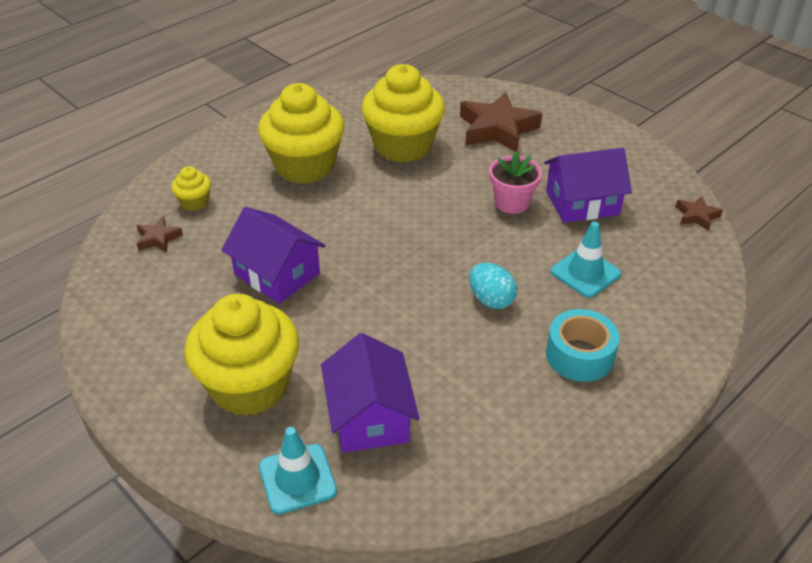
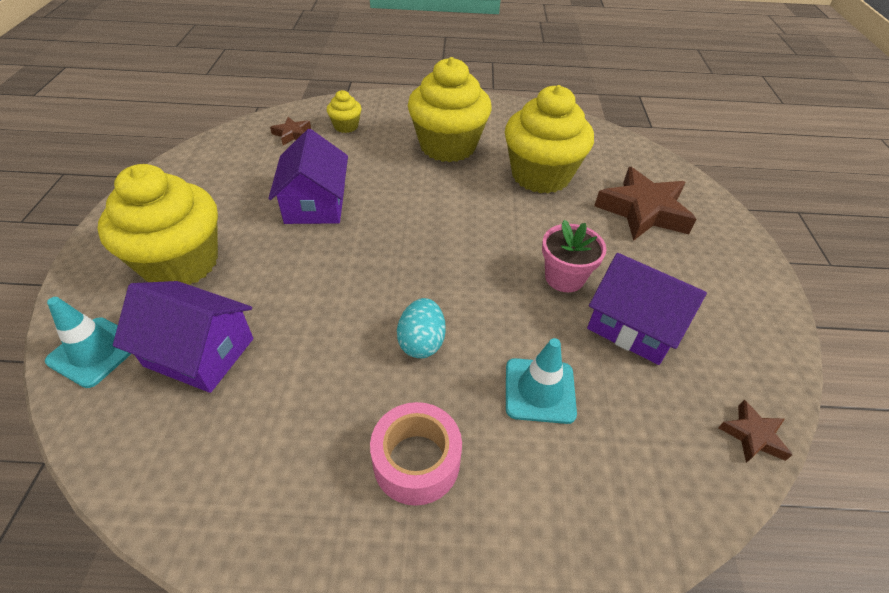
camera: 45 degrees right, 5 degrees up
purple house [321,333,419,453] -> purple house turned 75 degrees clockwise [113,281,253,393]
turquoise tape [546,309,620,382] -> pink tape [370,402,462,506]

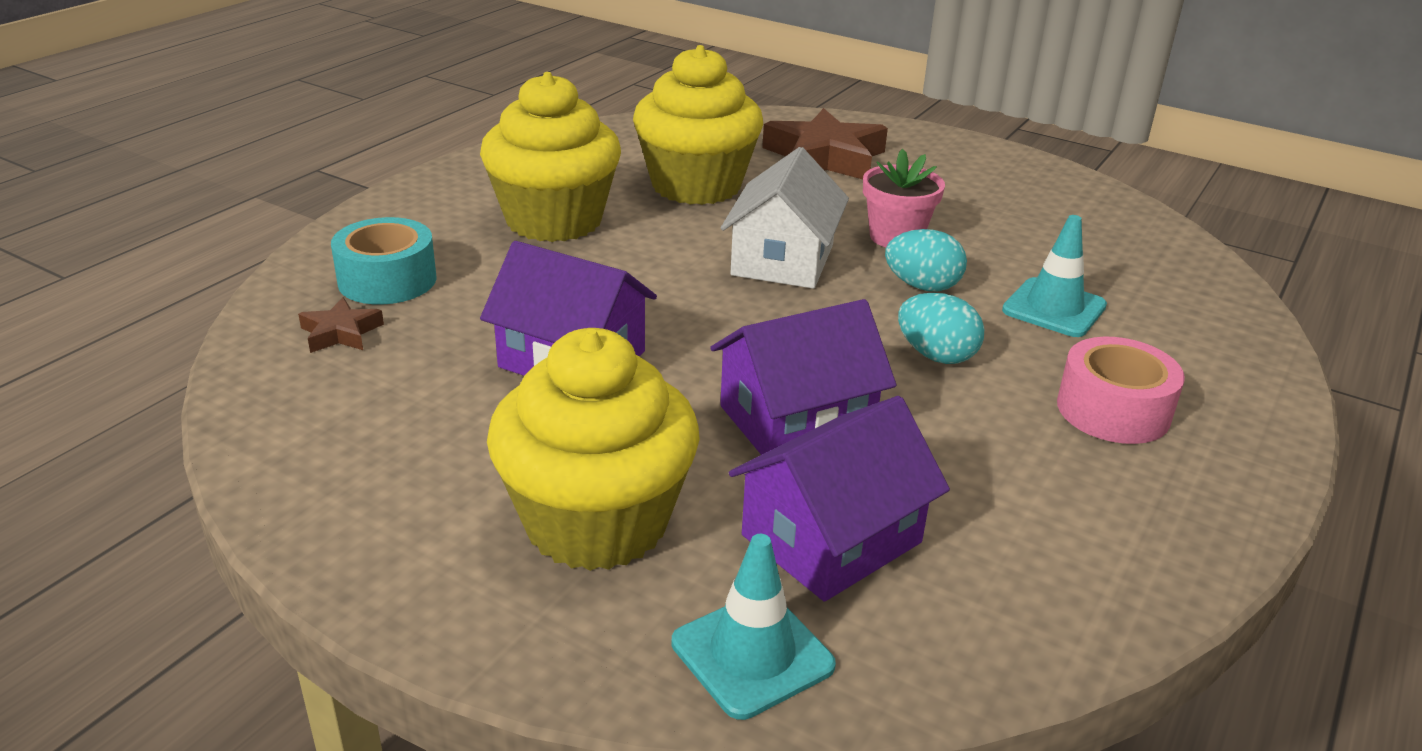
camera: 60 degrees left, 15 degrees down
yellow cupcake [327,90,361,133] -> turquoise tape [331,217,437,305]
purple house [587,253,707,365] -> purple house moved to [710,299,896,455]
brown star [718,400,792,463] -> none
none -> white house [721,147,849,289]
none -> turquoise egg [885,229,967,291]

